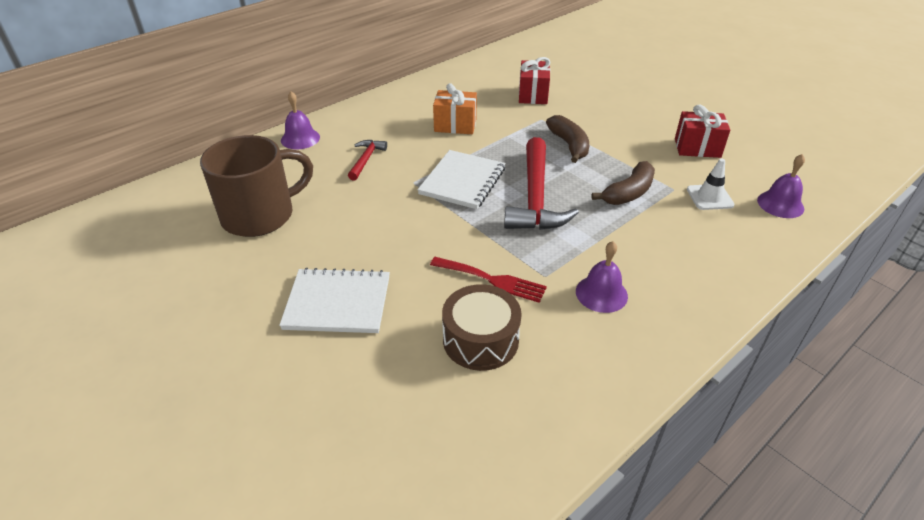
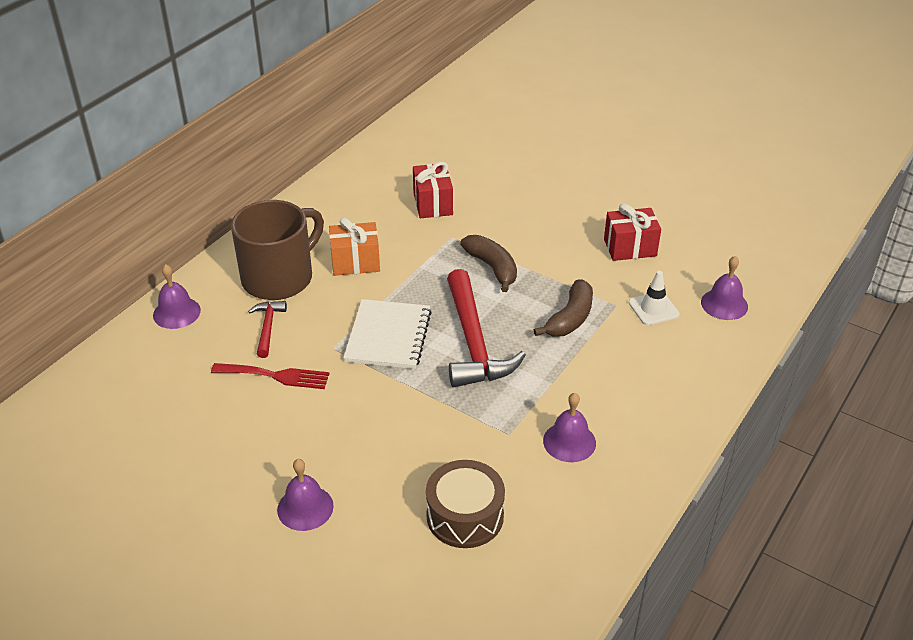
camera: 15 degrees left, 0 degrees up
brown mug [200,135,313,237] -> brown mug moved to [231,200,324,300]
white notebook [279,268,390,333] -> purple bell [277,459,334,531]
red fork [430,257,547,303] -> red fork moved to [211,363,330,389]

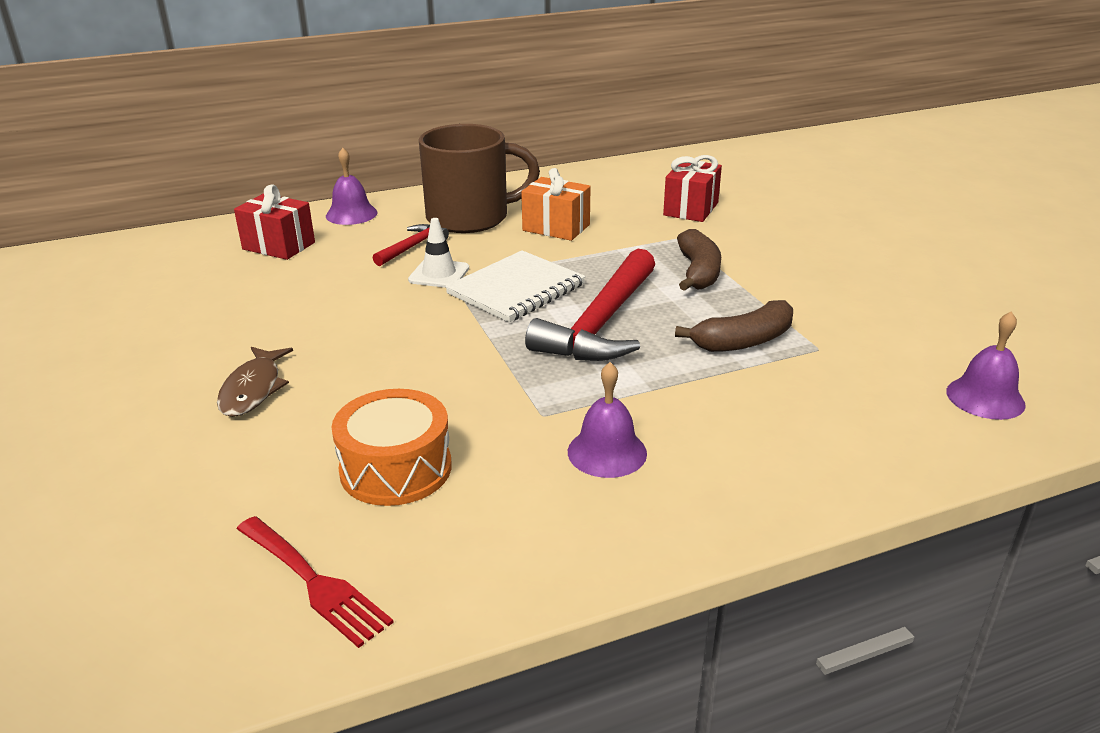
camera: 35 degrees right, 10 degrees down
red fork [211,363,330,389] -> red fork moved to [237,516,394,648]
purple bell [277,459,334,531] -> brown fish [217,347,293,417]
brown drum [426,460,505,548] -> orange drum [331,389,452,506]
red gift [604,203,661,261] -> red gift moved to [234,184,315,260]
white traffic cone [629,271,680,325] -> white traffic cone moved to [408,218,469,288]

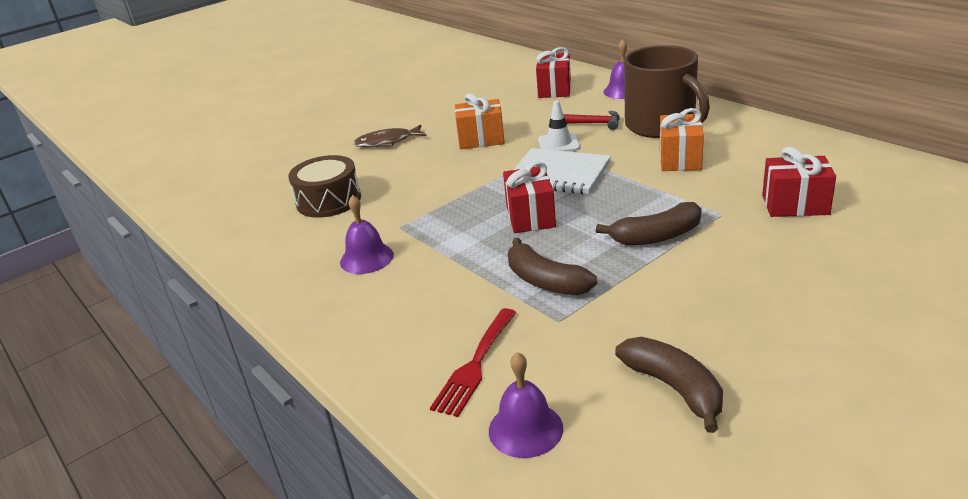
camera: 75 degrees right, 0 degrees up
red fork [237,516,394,648] -> red fork moved to [430,308,517,417]
orange drum [331,389,452,506] -> brown drum [288,155,361,218]
red hammer [525,249,655,361] -> red gift [503,162,556,233]
none -> orange gift [455,93,505,149]
none -> brown banana [615,337,723,433]

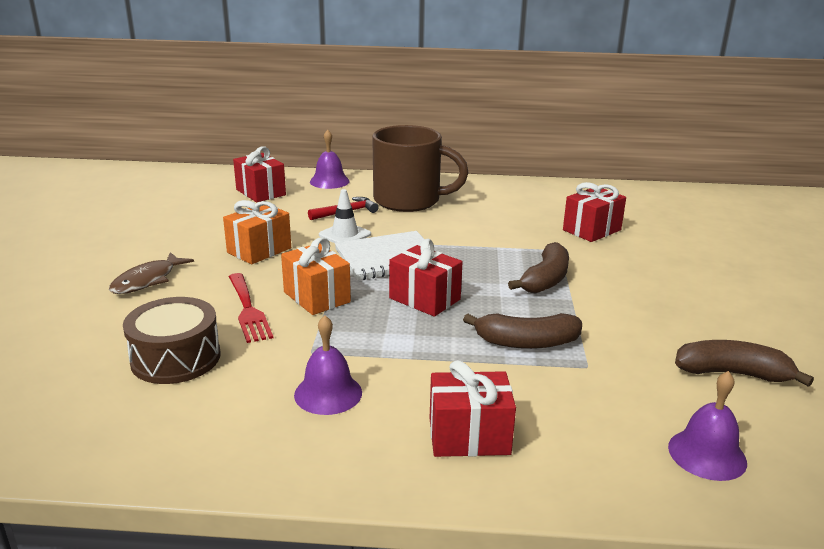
camera: 50 degrees left, 5 degrees down
red fork [430,308,517,417] -> red fork moved to [229,273,273,343]
orange gift [660,108,704,171] -> orange gift moved to [281,237,351,315]
none -> red gift [430,360,516,457]

